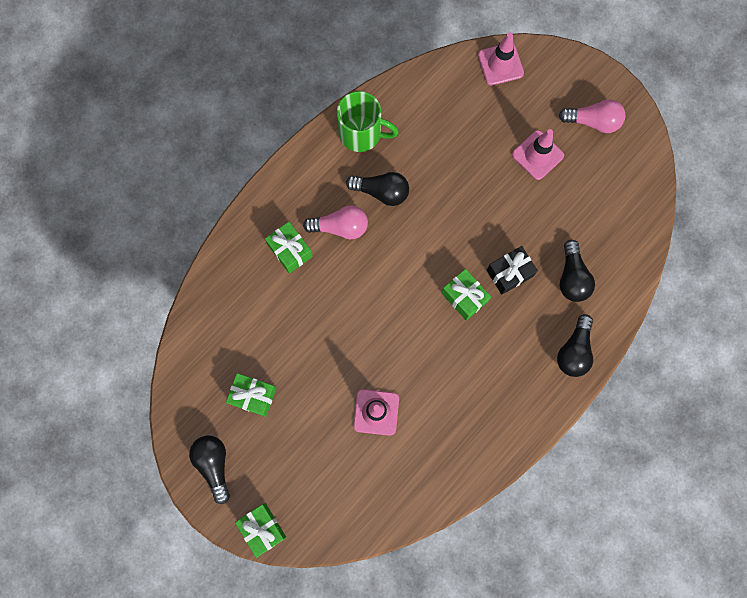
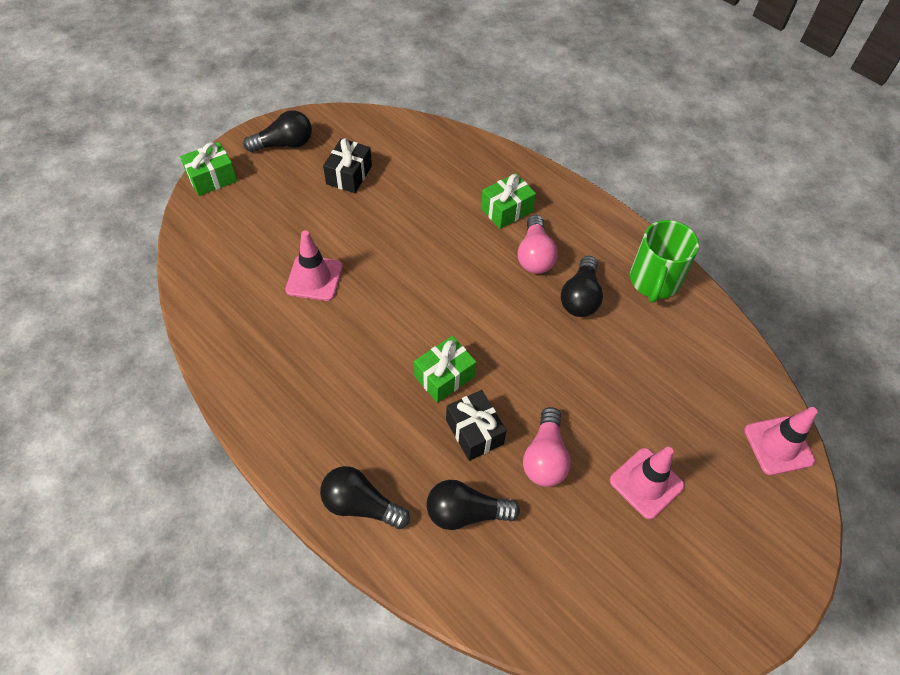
camera: 90 degrees right, 20 degrees down
green gift [226,373,276,417] -> black gift [323,138,372,193]
pink light bulb [559,99,625,133] -> pink light bulb moved to [523,407,571,487]

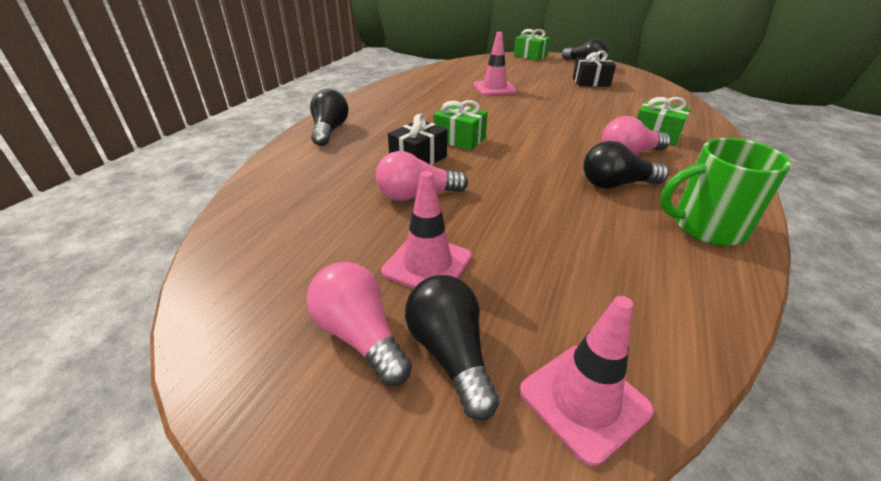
camera: 70 degrees right, 20 degrees down
black light bulb [426,480,520,530] -> black light bulb moved to [405,275,499,420]
none -> pink light bulb [307,262,412,386]

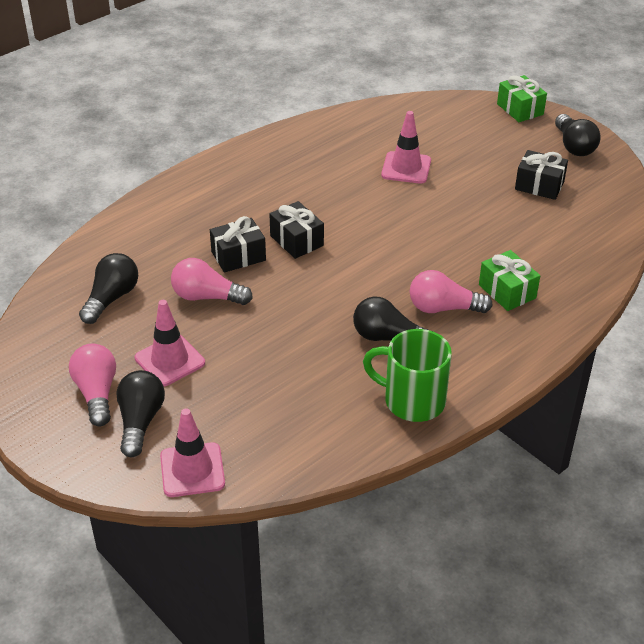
camera: 25 degrees right, 5 degrees up
black light bulb [310,89,349,146] -> black light bulb moved to [79,253,138,324]
green gift [433,100,488,150] -> black gift [269,201,324,259]

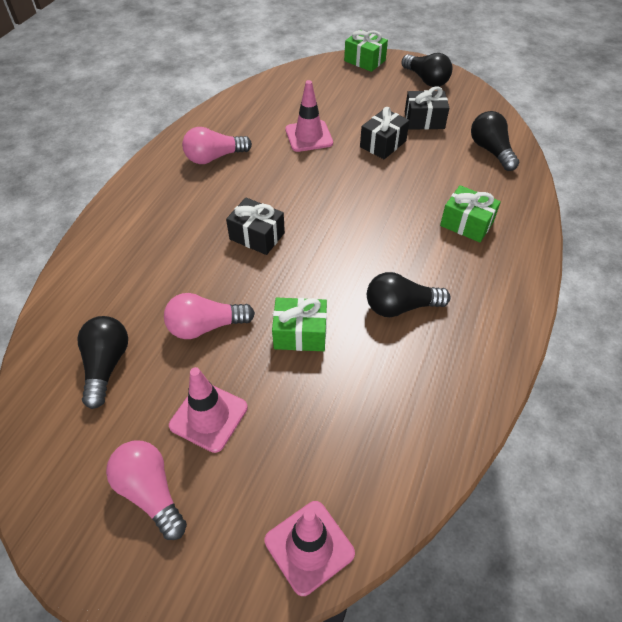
camera: 25 degrees left, 10 degrees up
black light bulb [116,370,165,457] -> black light bulb moved to [471,111,519,171]
black gift [210,216,266,273] -> black gift moved to [360,107,410,159]
green mug [363,329,452,422] -> none
pink light bulb [410,270,493,313] -> pink light bulb moved to [182,127,252,164]
none -> green gift [272,298,327,351]

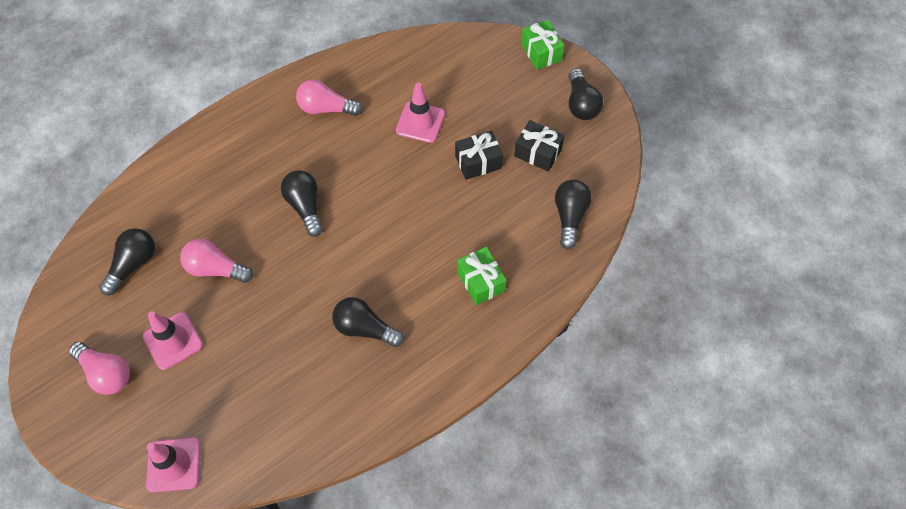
camera: 30 degrees right, 10 degrees up
pink light bulb [106,441,187,540] -> pink light bulb turned 135 degrees clockwise [69,342,130,395]
black gift [226,198,285,255] -> black light bulb [281,170,323,237]
green gift [272,298,327,351] -> none

